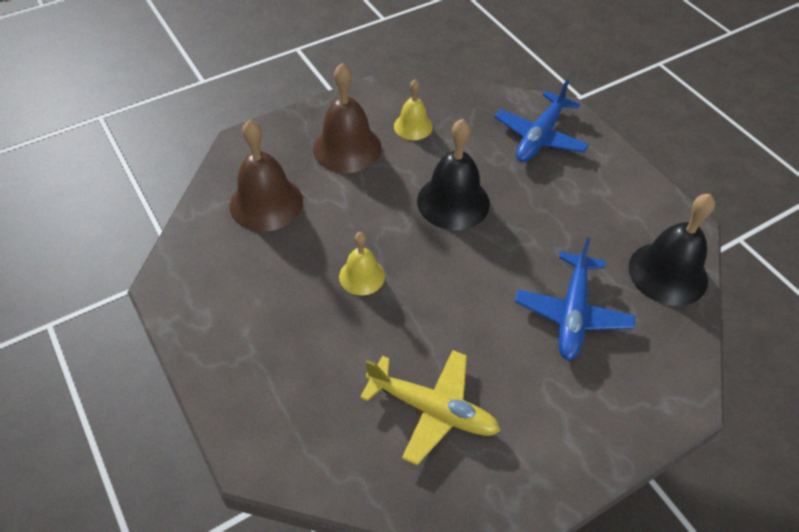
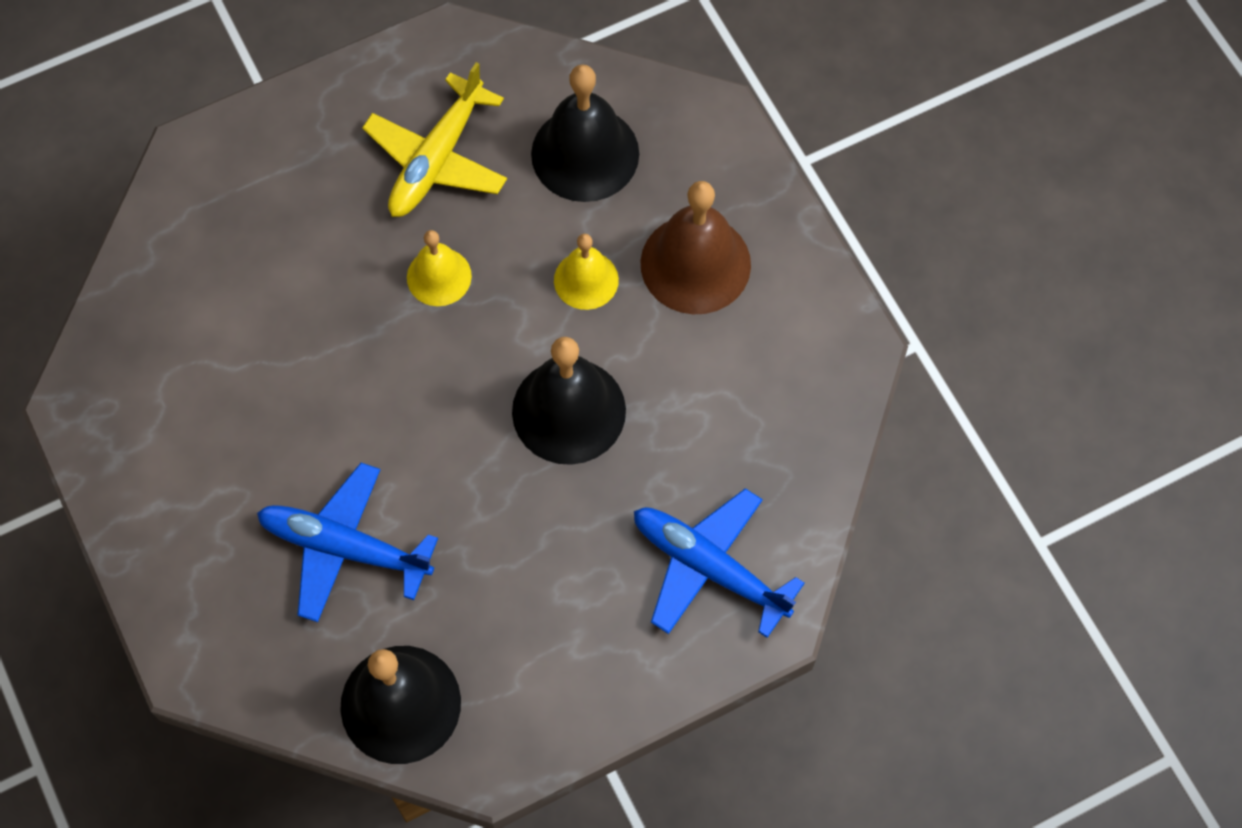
camera: 95 degrees right, 15 degrees up
brown bell [230,119,303,232] -> black bell [531,64,639,202]
yellow plane [360,350,501,465] -> yellow plane moved to [362,62,507,217]
yellow bell [394,79,433,140] -> yellow bell moved to [554,234,619,310]

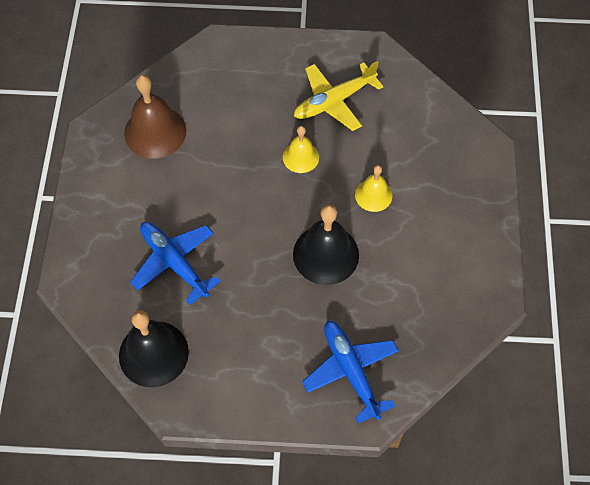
camera: 30 degrees right, 5 degrees down
black bell [531,64,639,202] -> none
brown bell [640,181,751,314] -> brown bell moved to [124,75,186,159]

